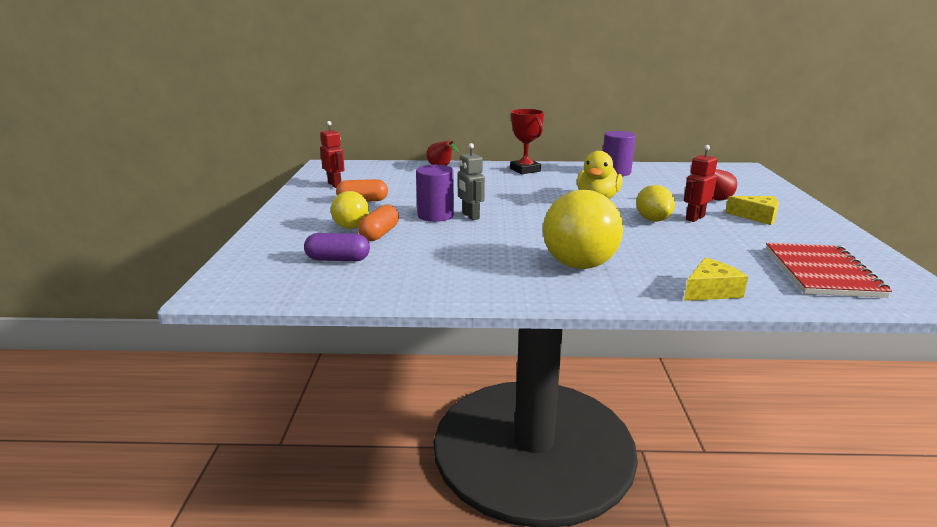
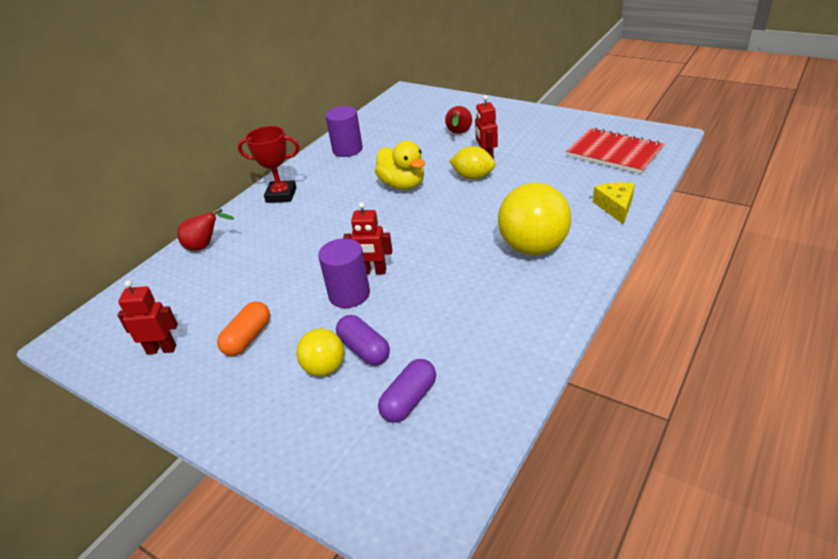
camera: 55 degrees left, 15 degrees up
orange capsule [358,205,399,241] -> purple capsule [336,315,390,365]
grey robot [458,143,485,220] -> red robot [343,202,393,274]
yellow cheese [725,196,779,225] -> none

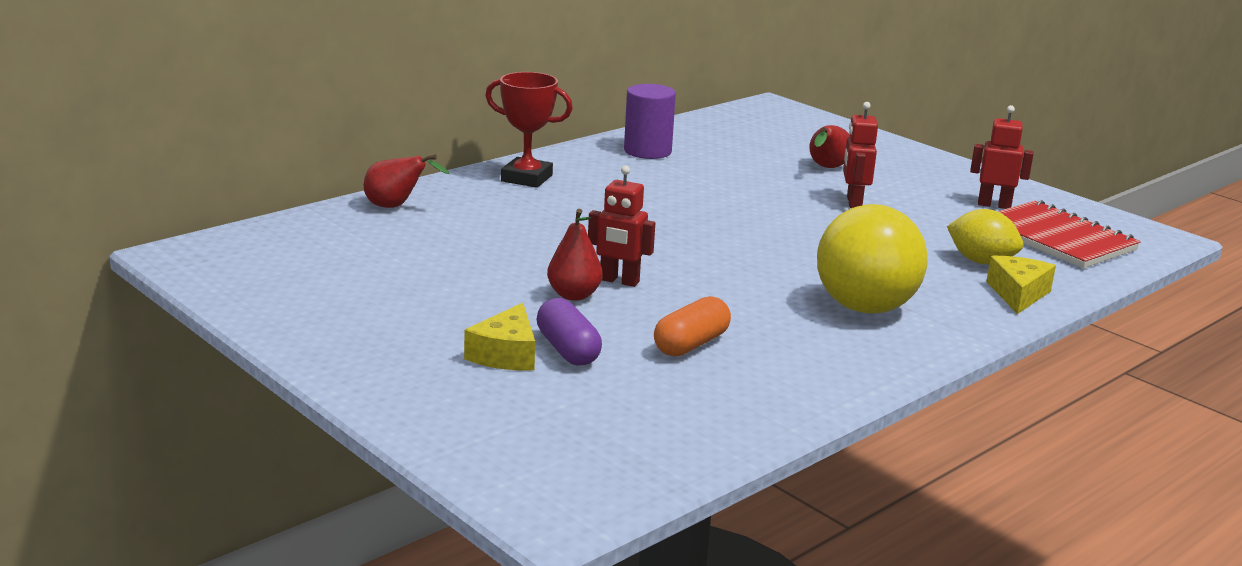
camera: 10 degrees right, 15 degrees down
red robot [117,280,178,354] -> red robot moved to [970,105,1034,209]
orange capsule [217,301,270,356] -> orange capsule moved to [654,296,731,357]
yellow ball [296,329,344,376] -> yellow cheese [464,303,535,370]
purple cylinder [318,238,370,308] -> red pear [547,209,603,301]
yellow duck [375,141,425,190] -> none
purple capsule [378,359,436,423] -> none
yellow lemon [449,146,496,180] -> yellow lemon moved to [947,209,1023,265]

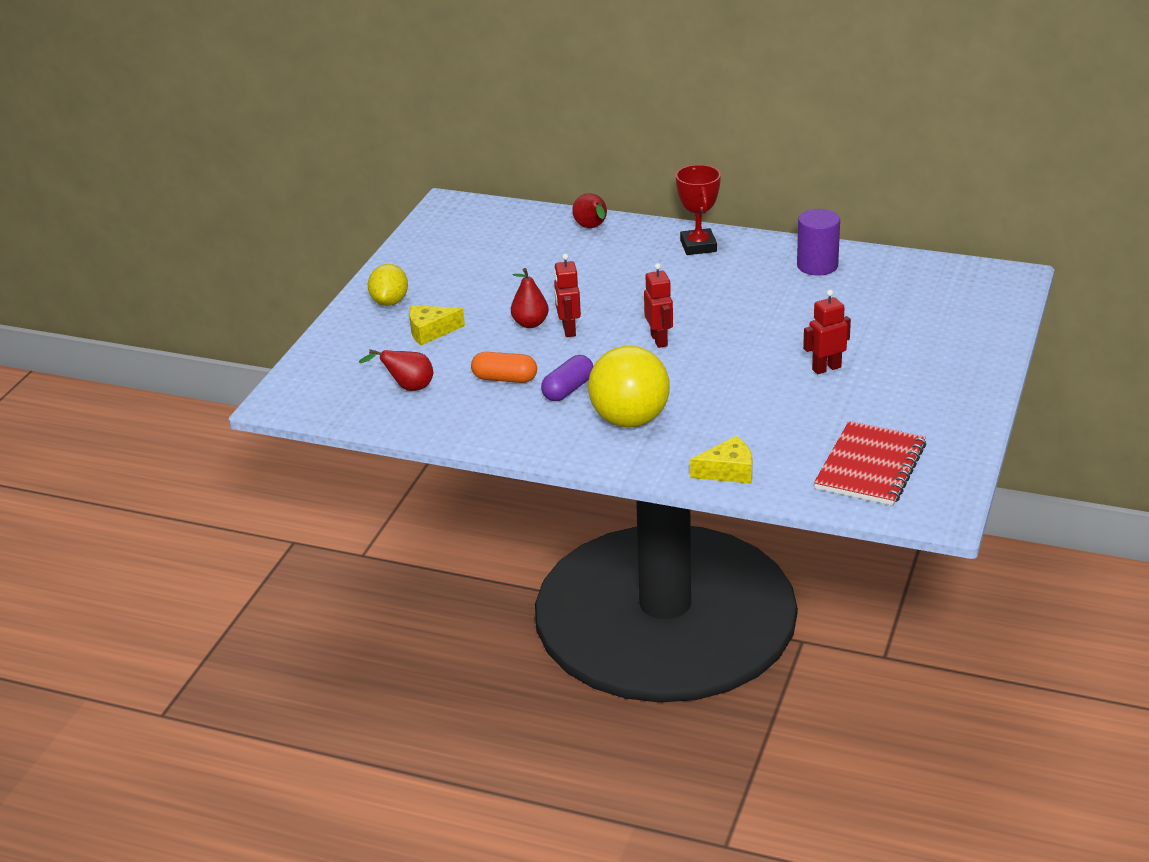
camera: 65 degrees right, 10 degrees up
purple capsule [537,298,602,365] -> purple capsule moved to [541,355,593,401]
red pear [809,125,850,168] -> red pear moved to [359,349,433,391]
yellow lemon [947,209,1023,265] -> yellow lemon moved to [368,264,408,306]
red robot [970,105,1034,209] -> red robot moved to [644,263,673,348]

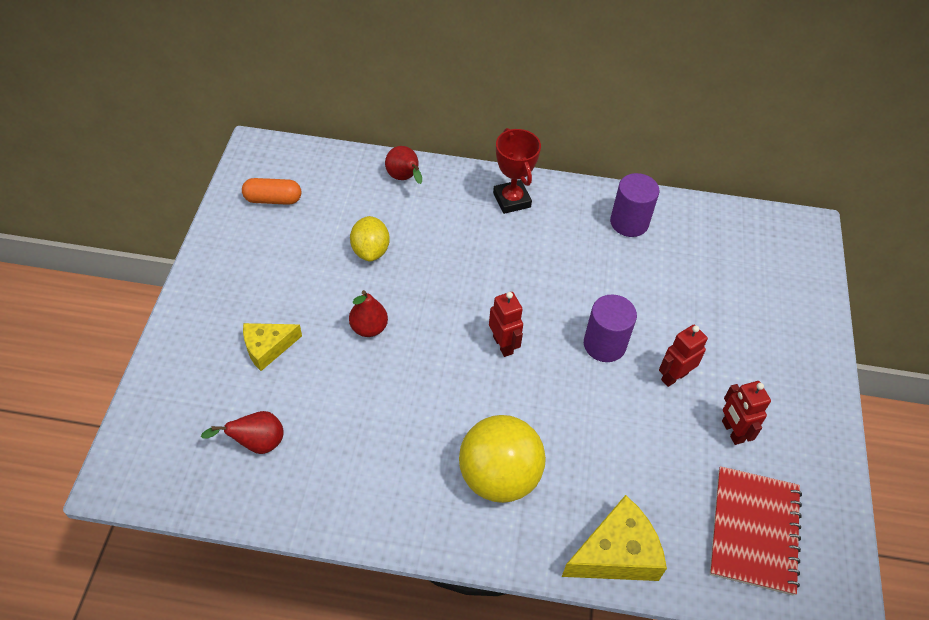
camera: 15 degrees left, 20 degrees up
yellow lemon [368,264,408,306] -> yellow lemon moved to [350,216,390,262]
orange capsule [471,352,537,383] -> orange capsule moved to [242,178,301,205]
purple capsule [541,355,593,401] -> none
red robot [554,254,581,337] -> red robot moved to [722,381,771,445]
yellow cheese [690,436,752,484] -> yellow cheese [562,495,667,581], size x1.51
none -> purple cylinder [584,294,637,362]

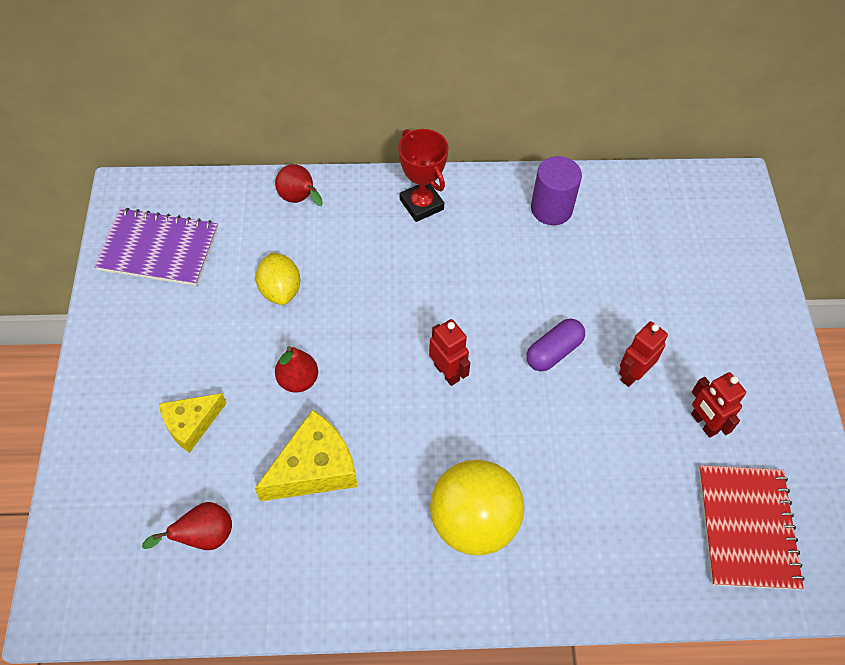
camera: 10 degrees left, 5 degrees up
orange capsule [242,178,301,205] -> purple notebook [94,208,218,286]
yellow cheese [562,495,667,581] -> yellow cheese moved to [255,410,357,501]
purple cylinder [584,294,637,362] -> purple capsule [526,319,585,372]

